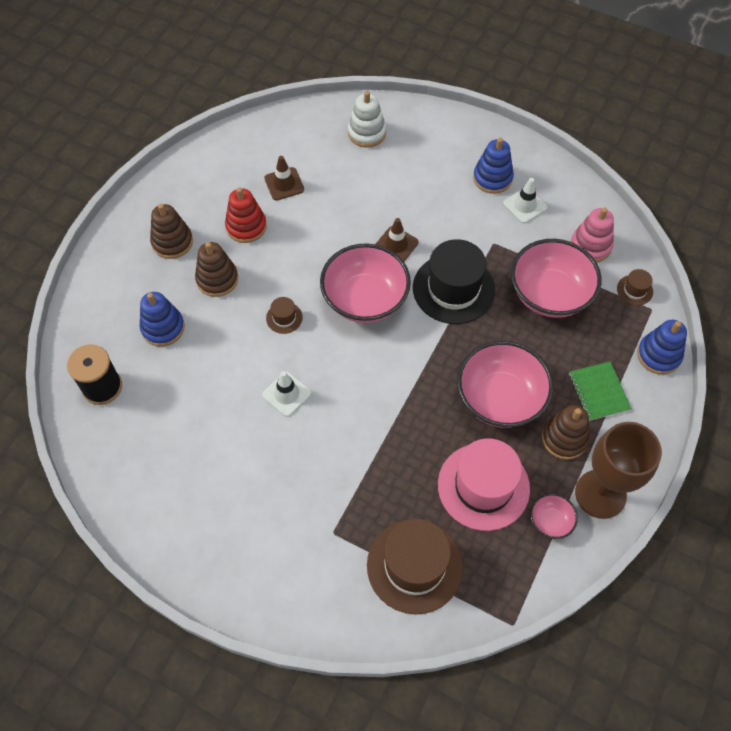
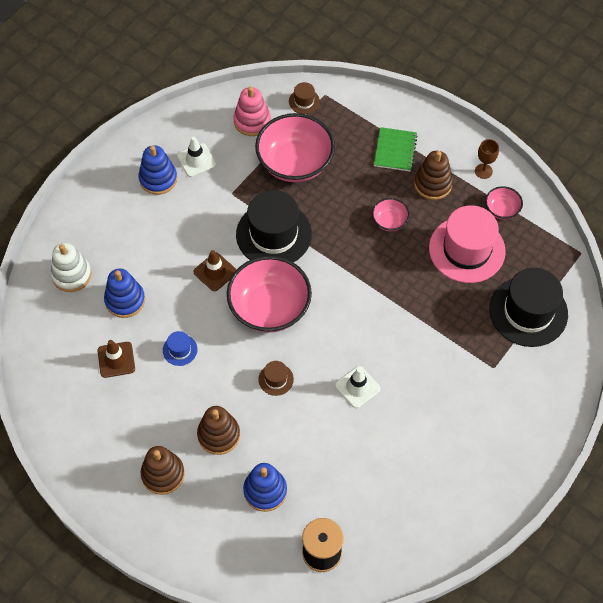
camera: 80 degrees left, 0 degrees up
red stacking toy [225,187,267,243] -> none
brown hat [367,519,463,614] -> black hat [489,268,568,347]
pink bowl [457,341,554,428] -> pink bowl [372,198,410,231], size x0.47
green notebook [569,361,632,421] -> green notebook turned 75 degrees counterclockwise [374,127,418,171]
brown goblet [575,422,662,519] -> brown goblet [475,139,499,179], size x0.44
blue stacking toy [637,320,687,374] -> blue stacking toy moved to [104,269,145,318]
none -> blue hat [163,331,198,366]

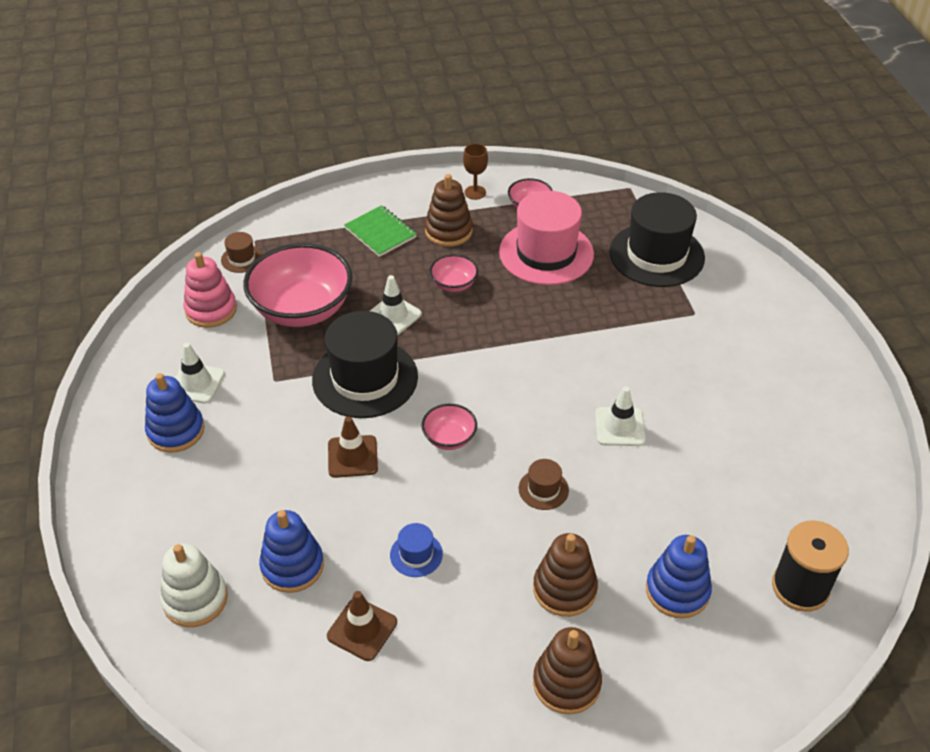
camera: 50 degrees left, 15 degrees down
pink bowl [227,256,312,333] -> pink bowl [422,404,477,450], size x0.47
none -> white traffic cone [370,275,422,335]

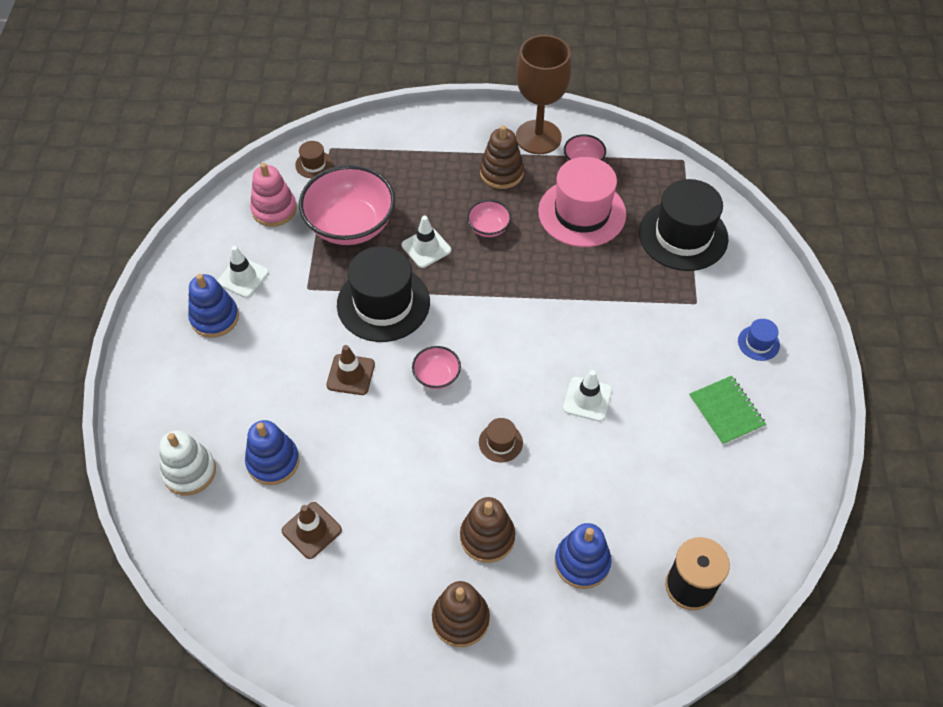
camera: 15 degrees right, 10 degrees up
green notebook [344,205,417,257] -> green notebook moved to [689,376,766,445]
blue hat [390,523,443,577] -> blue hat moved to [738,319,780,361]
brown goblet [463,143,488,200] -> brown goblet [516,35,572,154], size x2.27

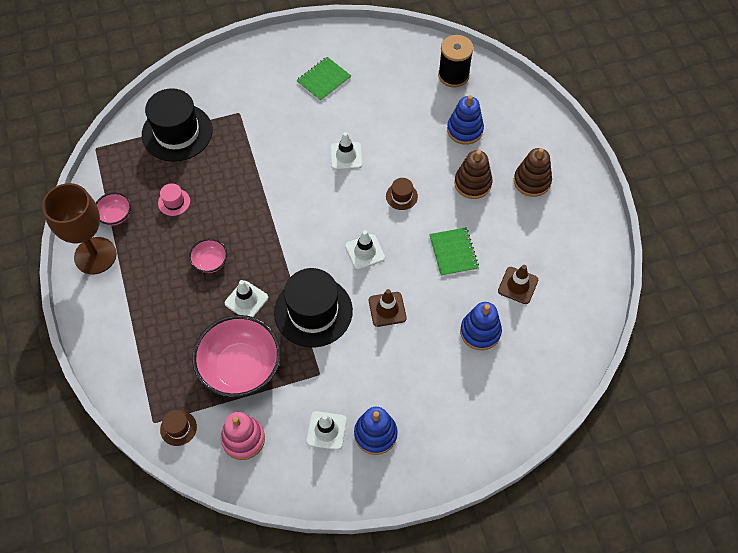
camera: 110 degrees left, 5 degrees up
white stacking toy [159,430,216,495] -> none
pink bowl [412,346,461,389] -> white traffic cone [345,230,385,270]
brown stacking toy [480,125,524,189] -> none
pink hat [538,157,626,247] -> pink hat [158,183,190,216], size x0.44
blue hat [738,319,780,361] -> none
none -> green notebook [429,227,479,276]

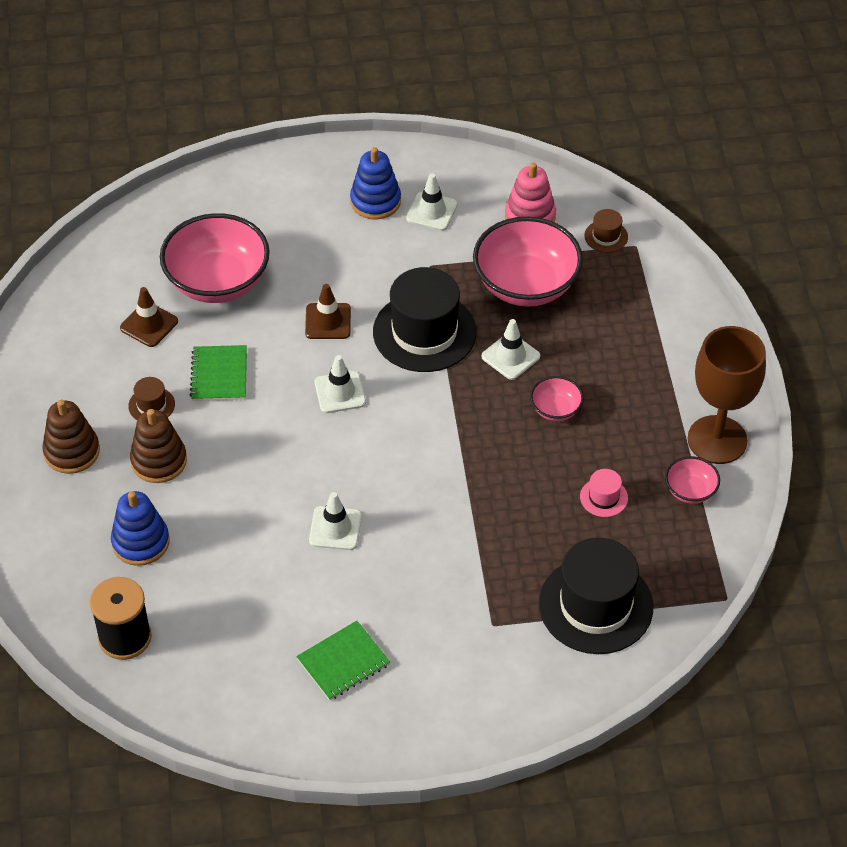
camera: 170 degrees left, 10 degrees down
brown hat [386,178,418,210] -> brown hat moved to [128,377,175,420]
blue stacking toy [460,302,502,350] -> pink bowl [160,213,270,303]

